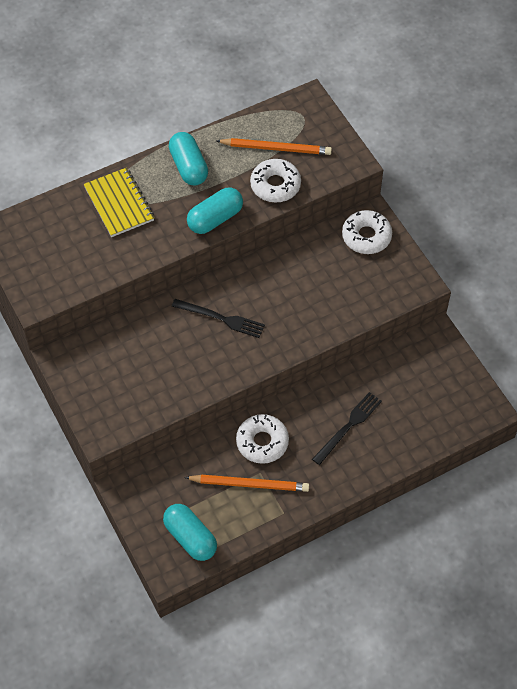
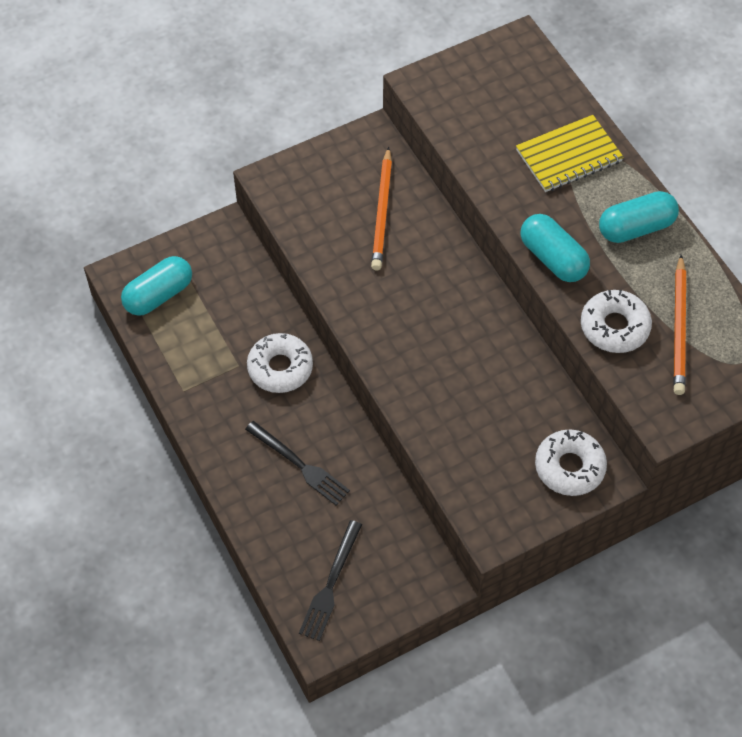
camera: 90 degrees right, 0 degrees up
black fork [172,299,265,338] -> black fork moved to [299,520,362,641]
orange pencil [184,475,309,492] -> orange pencil moved to [371,147,392,270]

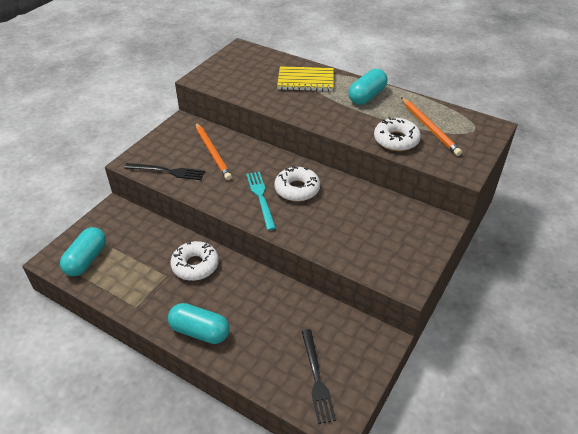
camera: 30 degrees left, 15 degrees down
black fork [245,421,350,505] -> black fork moved to [124,163,205,180]
yellow notebook [516,115,624,192] -> yellow notebook turned 60 degrees clockwise [277,66,334,91]
turquoise capsule [520,214,590,282] -> turquoise capsule moved to [168,303,230,344]
white donut [535,429,607,496] -> white donut moved to [274,166,320,202]
none -> turquoise fork [246,172,276,230]

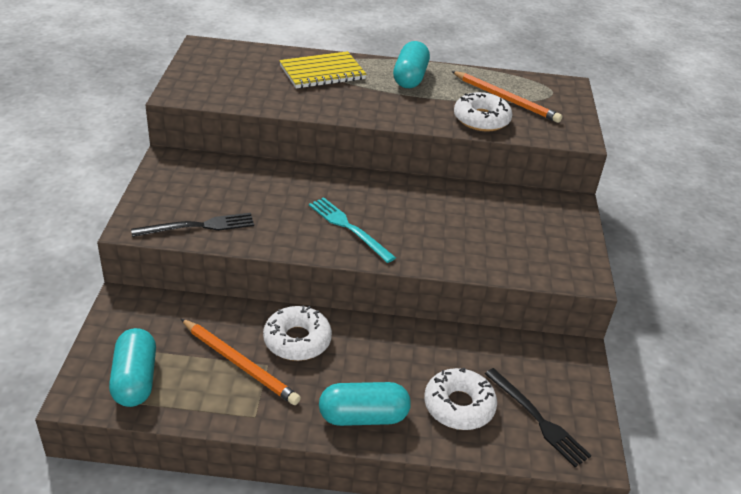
camera: 30 degrees left, 5 degrees down
orange pencil [195,122,232,180] -> orange pencil moved to [181,319,301,405]
white donut [274,166,320,202] -> white donut moved to [424,368,497,430]

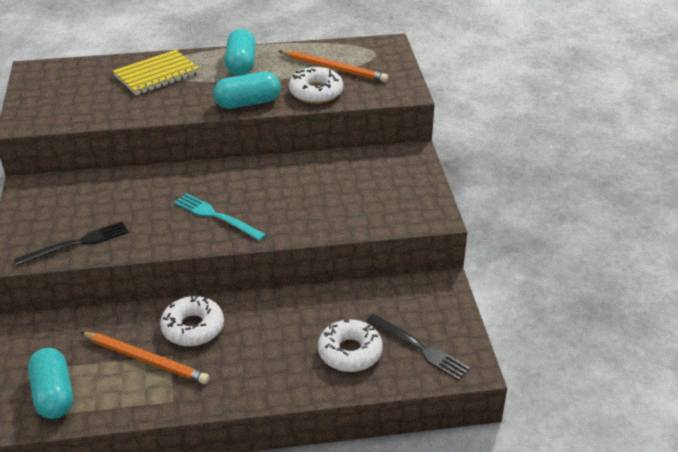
camera: 10 degrees left, 0 degrees up
turquoise capsule [319,382,411,426] -> turquoise capsule moved to [213,72,281,109]

